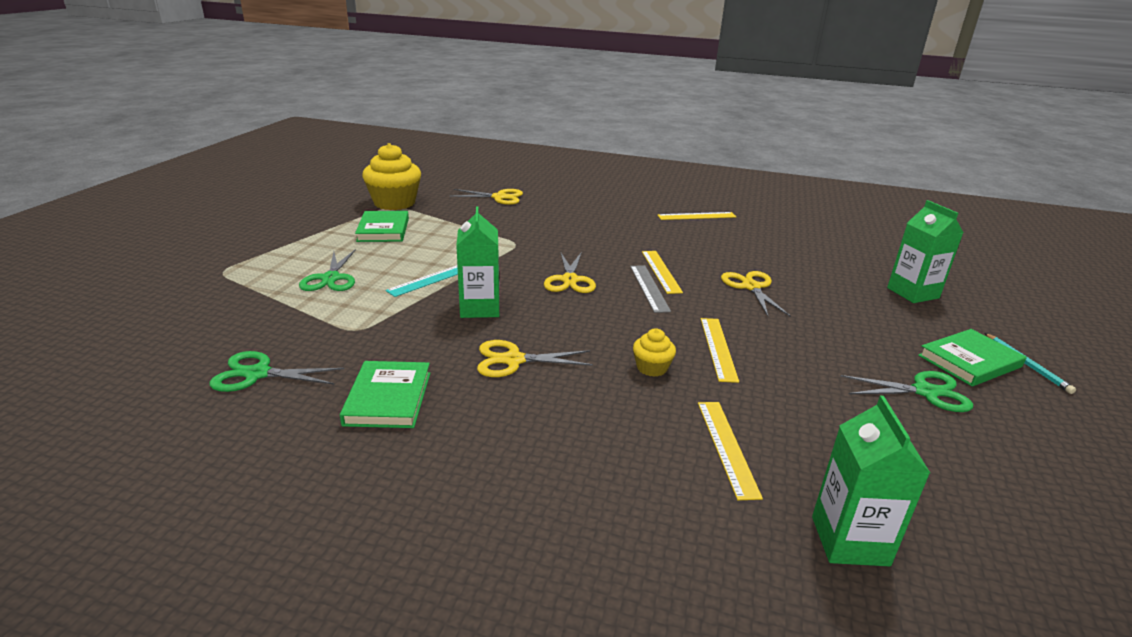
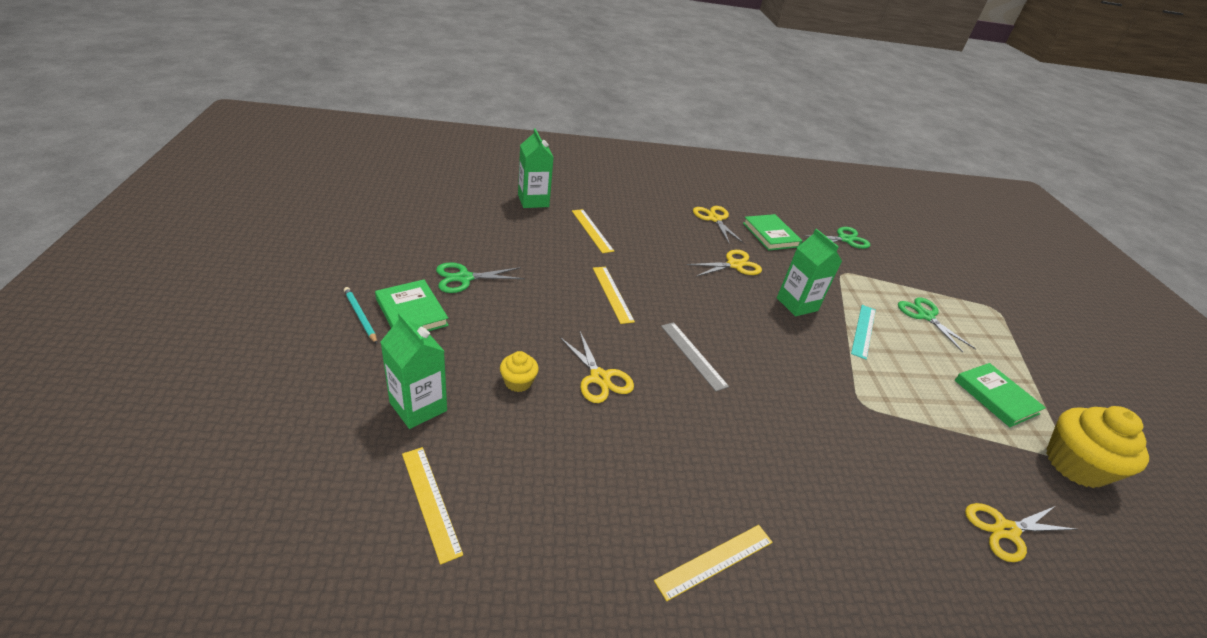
camera: 155 degrees right, 10 degrees up
yellow scissors [544,252,596,293] -> yellow scissors moved to [693,206,744,244]
yellow cupcake [633,328,676,377] -> yellow cupcake moved to [500,351,539,392]
yellow ruler [642,251,683,294] -> yellow ruler moved to [402,447,463,565]
green book [918,329,1026,387] -> green book turned 75 degrees counterclockwise [375,280,449,331]

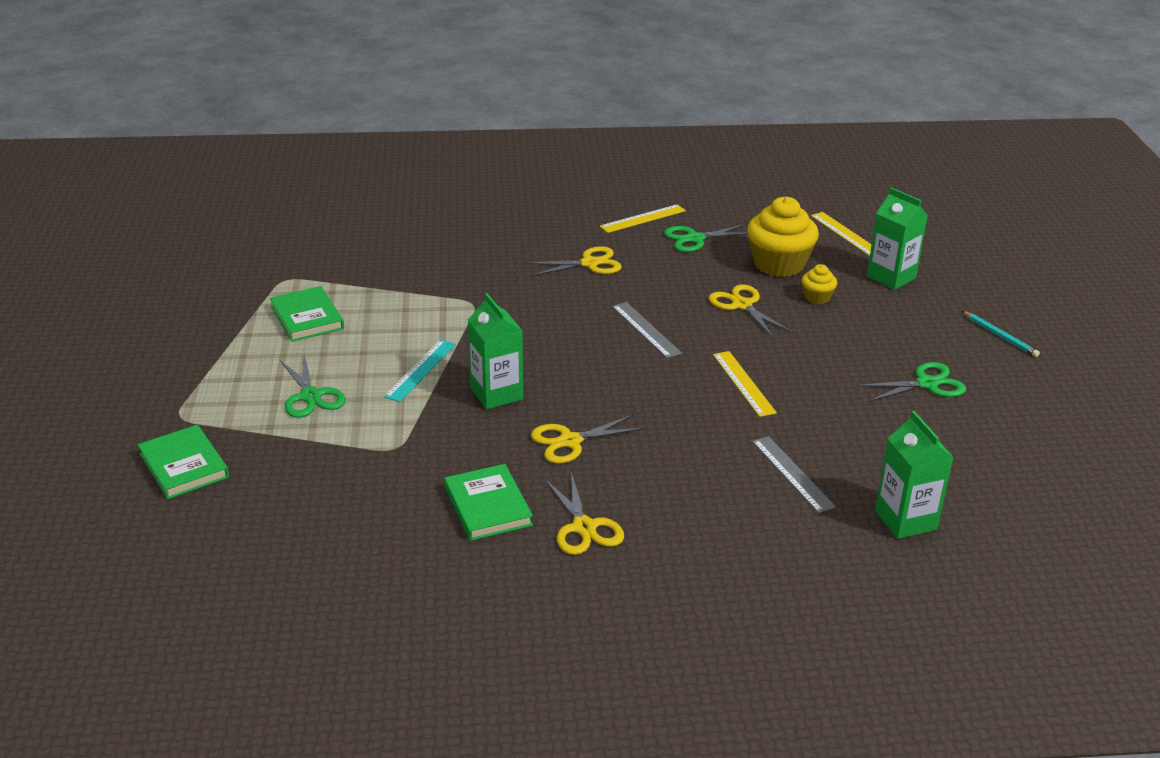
camera: 175 degrees left, 5 degrees down
green book [375,280,449,331] -> green book moved to [138,425,229,499]
yellow ruler [572,209,614,253] -> grey ruler [752,436,836,513]
green scissors [803,227,870,249] -> green scissors moved to [664,224,748,252]
yellow scissors [965,503,1077,562] -> yellow scissors moved to [526,246,622,276]
yellow cupcake [1046,406,1149,488] -> yellow cupcake moved to [747,197,819,277]

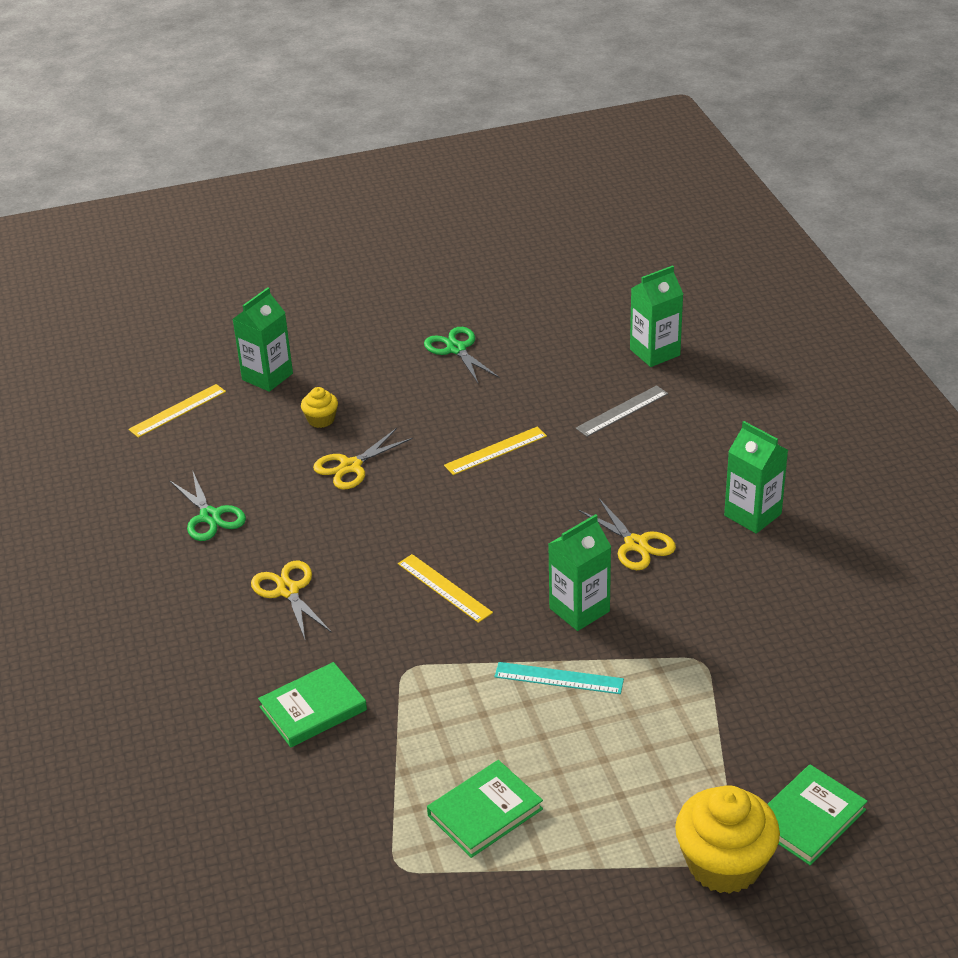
camera: 100 degrees left, 5 degrees up
green scissors [279,354,345,418] -> none
green book [444,464,533,541] -> green book moved to [258,662,367,747]
yellow scissors [544,472,624,555] -> green carton [724,421,788,534]
yellow ruler [600,204,686,233] -> yellow ruler moved to [398,554,493,623]
grey ruler [612,302,682,358] -> none
yellow cupcake [747,197,819,277] -> yellow cupcake moved to [675,785,780,894]
turquoise pencil [962,311,1040,357] -> none

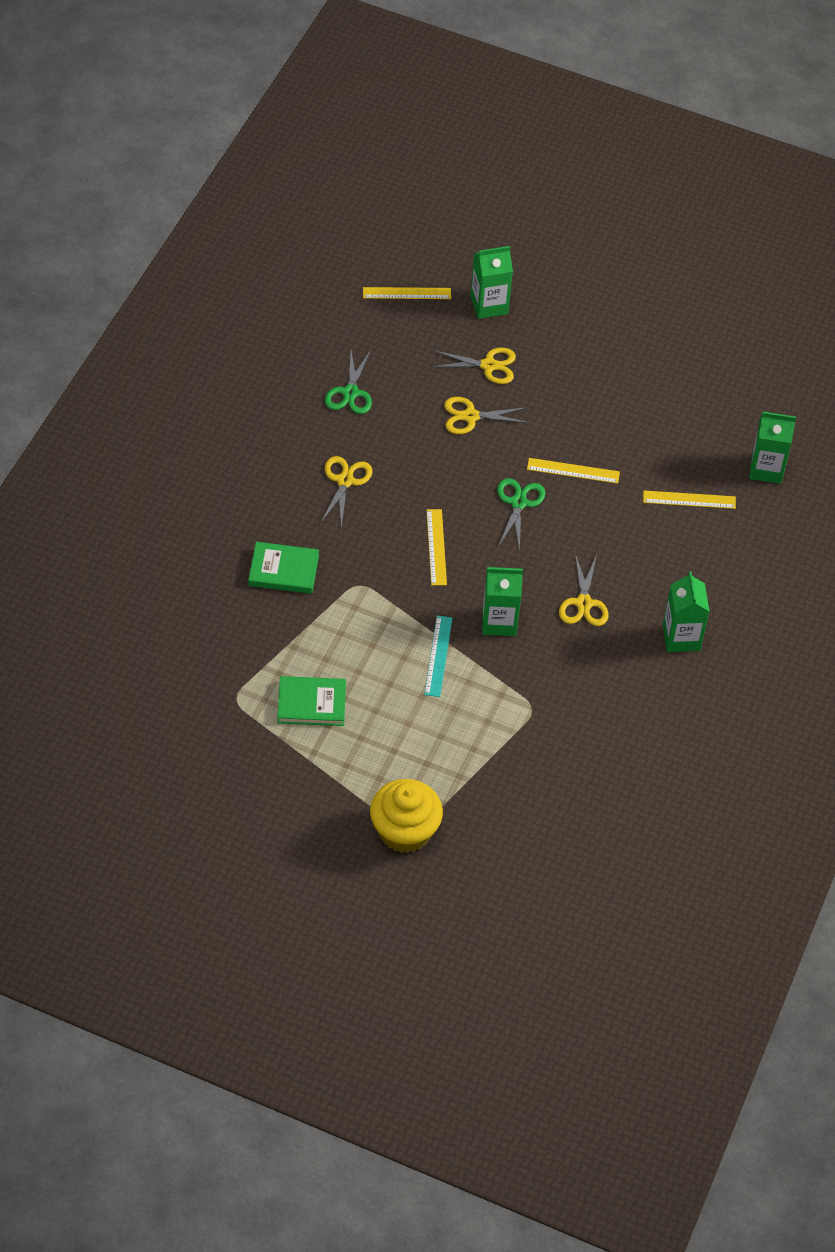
camera: 35 degrees right, 15 degrees up
yellow cupcake [301,387,338,428] -> yellow scissors [431,347,516,384]
green scissors [424,327,499,385] -> green scissors moved to [497,478,545,551]
turquoise ruler [494,662,624,694] -> turquoise ruler turned 45 degrees clockwise [424,616,452,697]
grey ruler [576,385,668,437] -> yellow ruler [643,491,736,509]
green book [768,764,868,866] -> none

